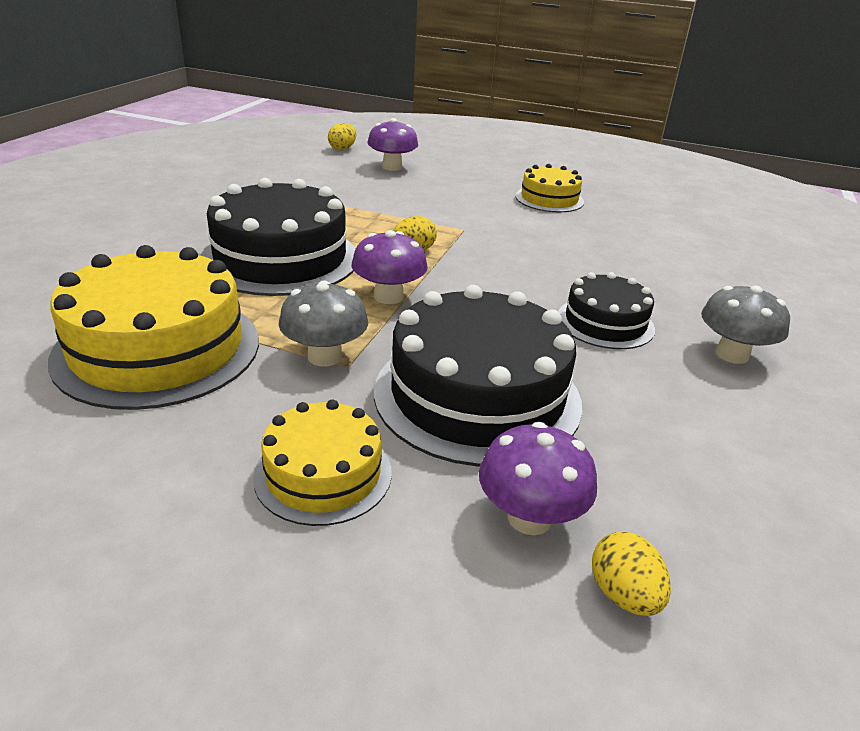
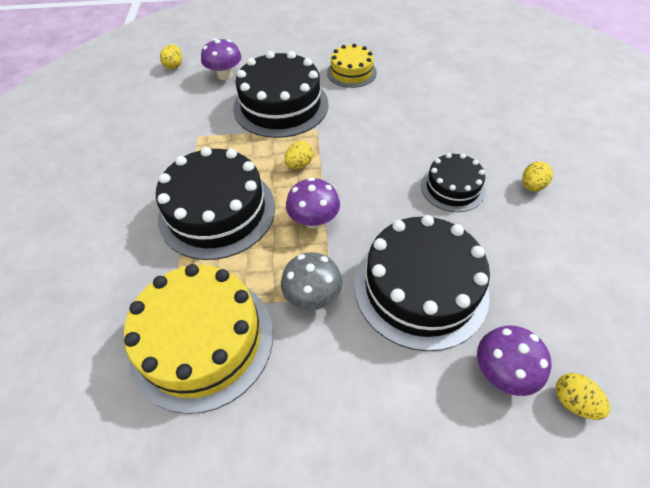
camera: 20 degrees left, 20 degrees up
yellow cake [253,399,392,526] -> none
grey mushroom [701,286,790,364] -> yellow egg [522,161,553,191]
none -> black cake [233,51,329,138]

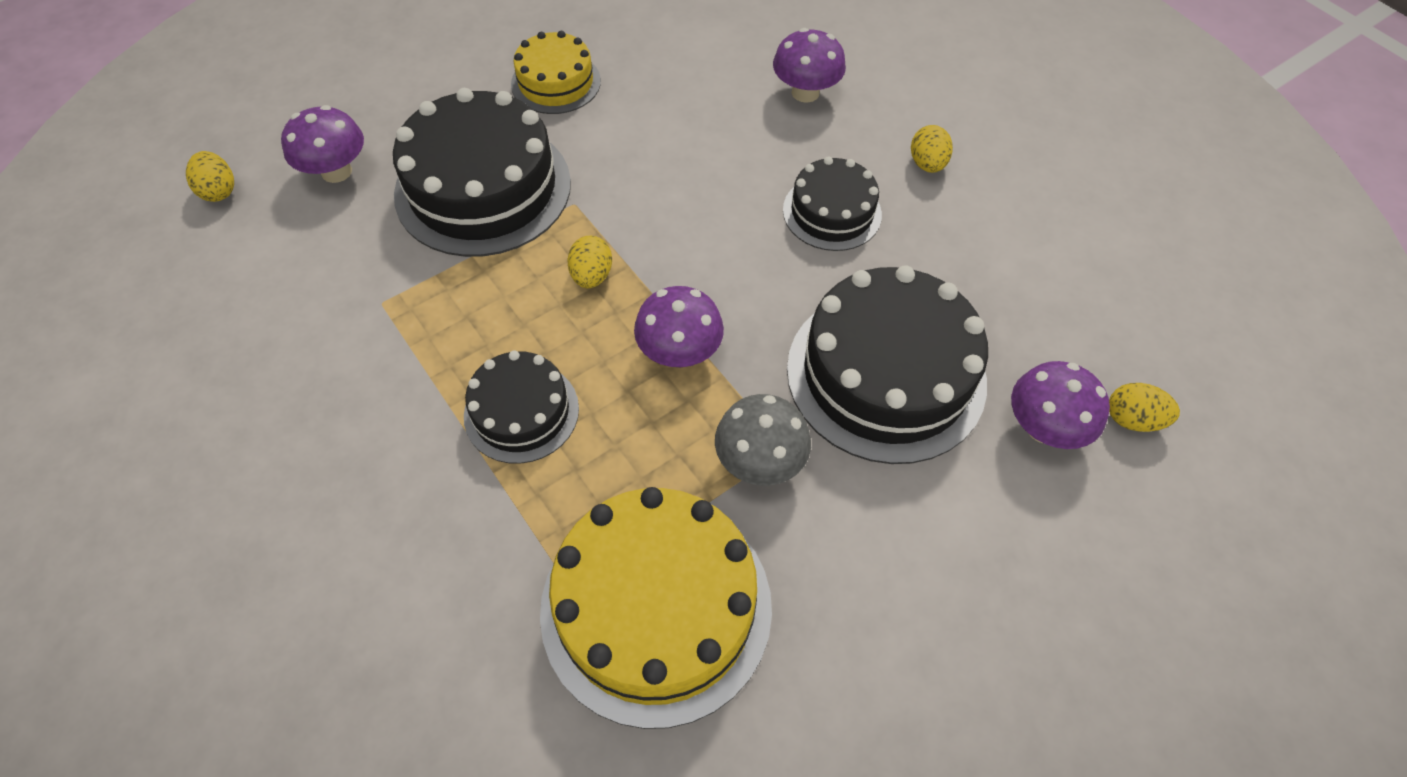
camera: 35 degrees left, 5 degrees up
black cake [156,147,275,260] -> black cake [464,350,579,464], size x0.56
none -> purple mushroom [773,28,846,103]

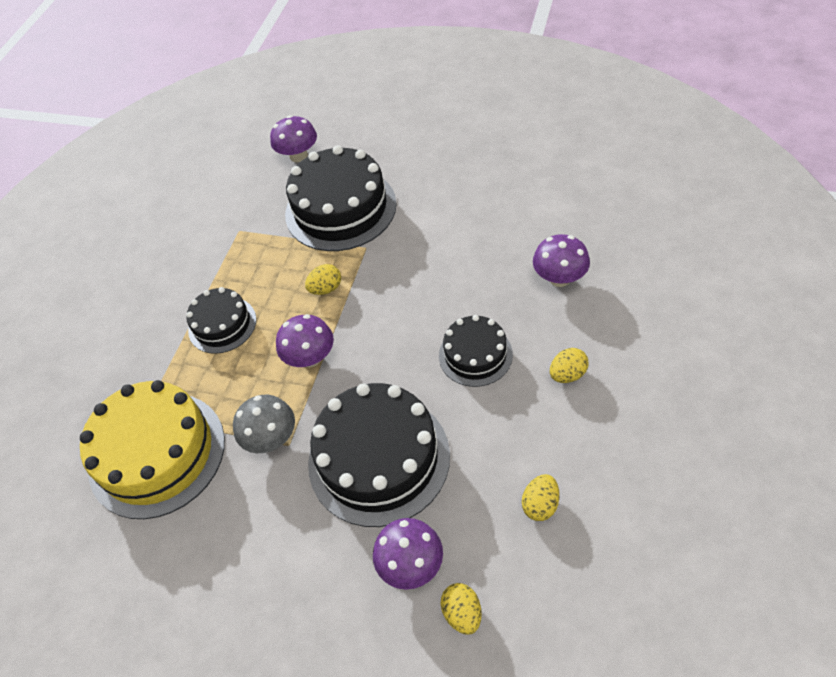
camera: 60 degrees right, 5 degrees down
yellow egg [186,151,234,202] -> yellow egg moved to [522,474,559,521]
yellow cake [511,31,601,114] -> none

